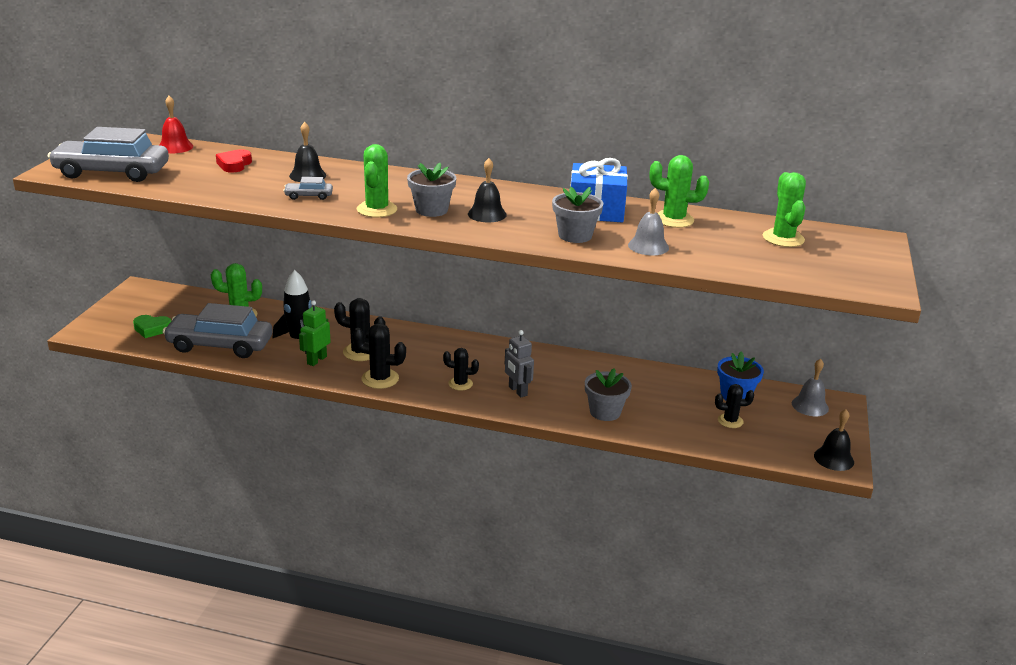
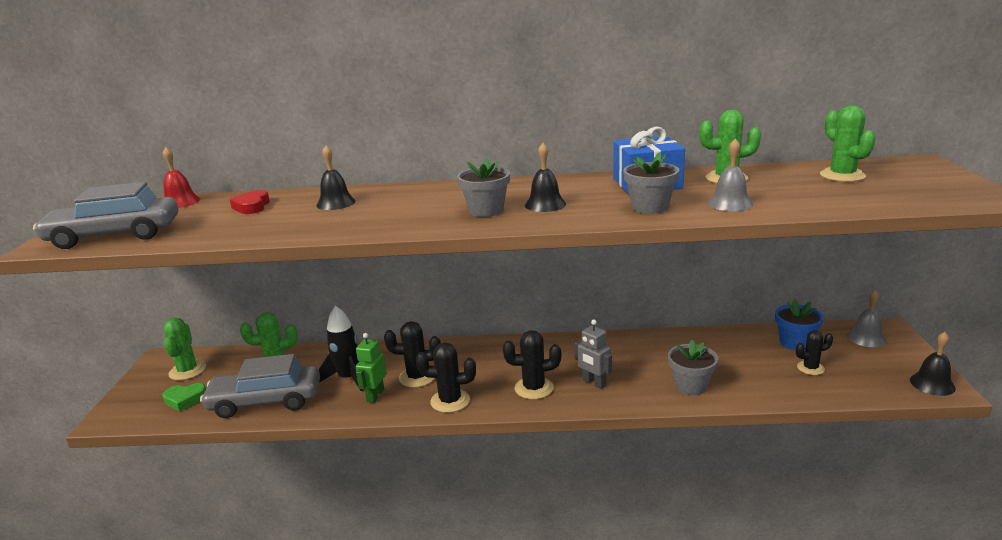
camera: 10 degrees left, 5 degrees down
grey car [283,177,333,200] -> none
green cactus [357,144,397,217] -> green cactus moved to [163,318,206,381]
black cactus [443,348,479,391] -> black cactus [503,330,561,399], size x1.52

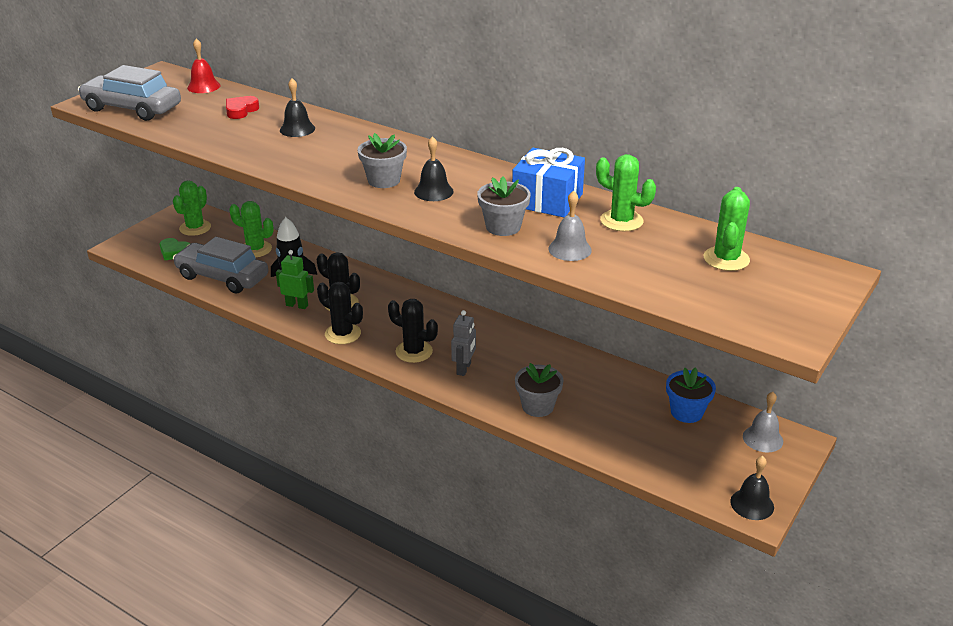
camera: 30 degrees right, 10 degrees up
green robot [356,333,387,403] -> green robot turned 60 degrees clockwise [276,250,314,309]
grey robot [575,320,612,389] -> grey robot turned 150 degrees counterclockwise [451,310,476,376]
black cactus [796,330,833,375] -> none

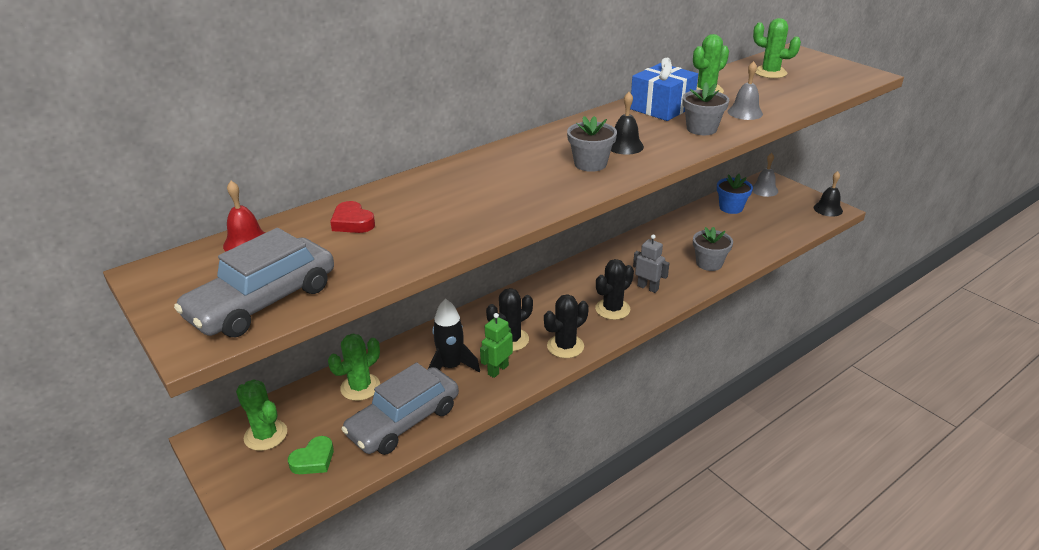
camera: 70 degrees left, 0 degrees up
black bell [280,78,315,137] -> none

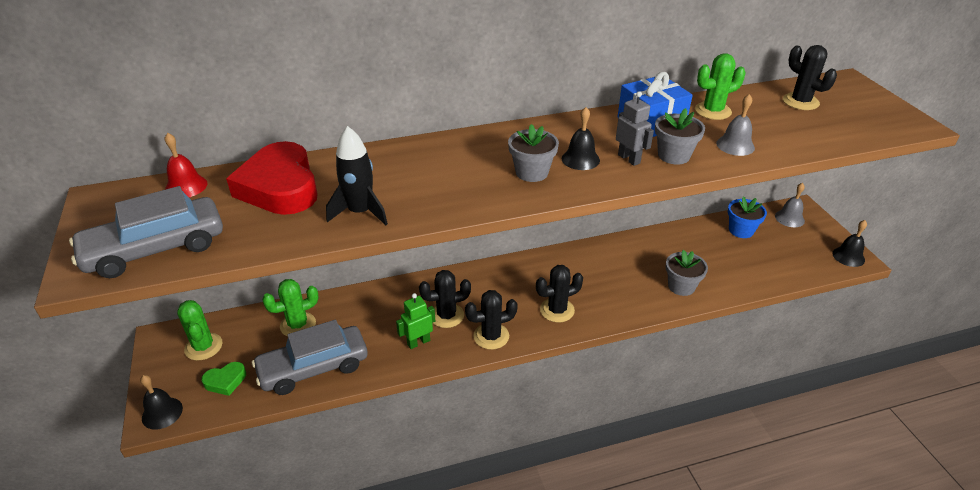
camera: 20 degrees right, 5 degrees up
red heart [330,201,375,233] -> red heart [226,141,318,215], size x2.16
black rocket [428,298,480,373] -> black rocket moved to [326,126,388,225]
grey robot [633,234,669,293] -> grey robot moved to [616,91,654,166]
green cactus [753,18,801,78] -> black cactus [783,45,837,110]
none -> black bell [140,375,183,430]

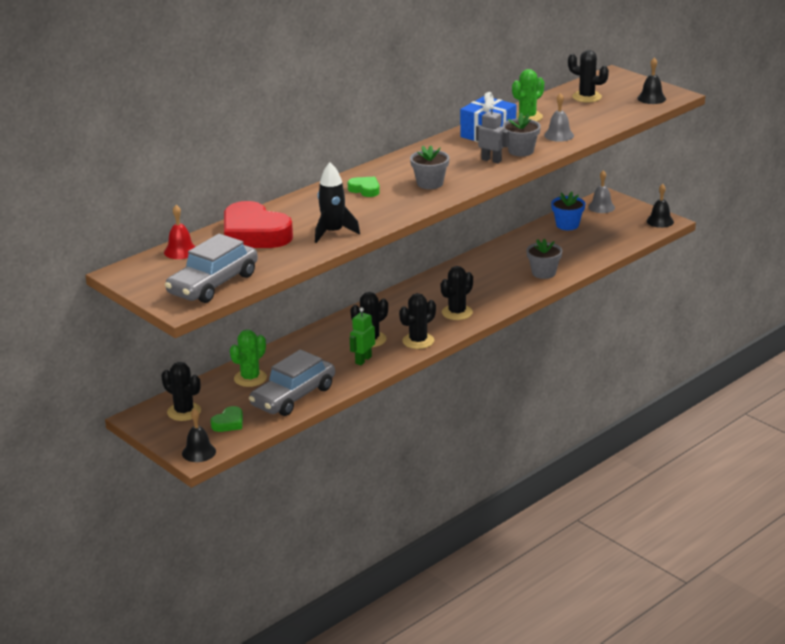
camera: 25 degrees left, 10 degrees down
green cactus [177,300,222,361] -> black cactus [161,362,201,421]
black bell [562,107,600,170] -> black bell moved to [638,58,666,104]
none -> green heart [348,177,380,197]

